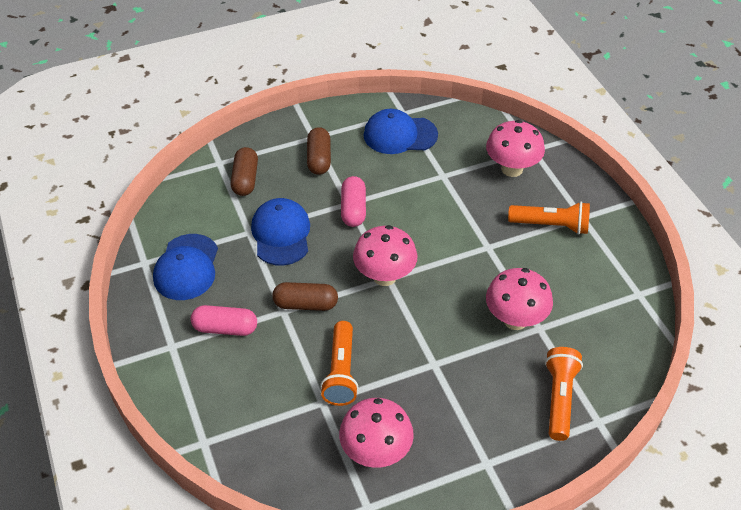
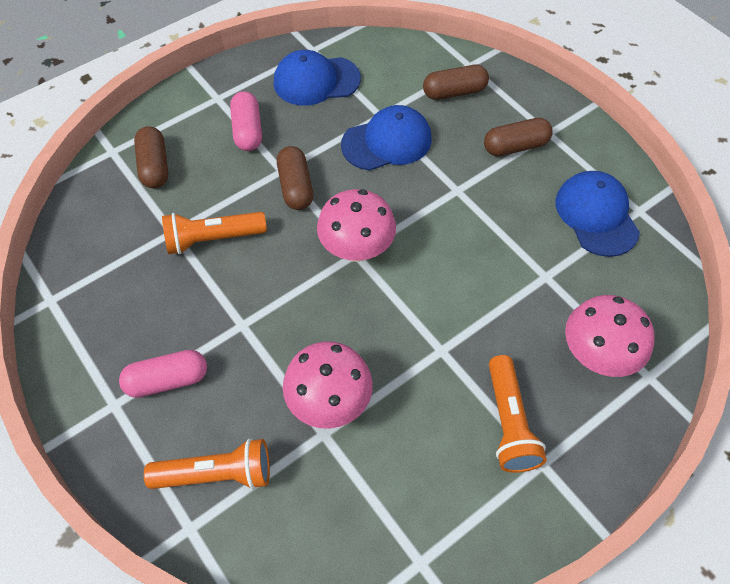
camera: 75 degrees right, 10 degrees up
pink mushroom [339,398,414,468] -> none
pink capsule [341,176,366,227] -> pink capsule moved to [119,350,207,398]
none -> brown capsule [134,126,168,189]

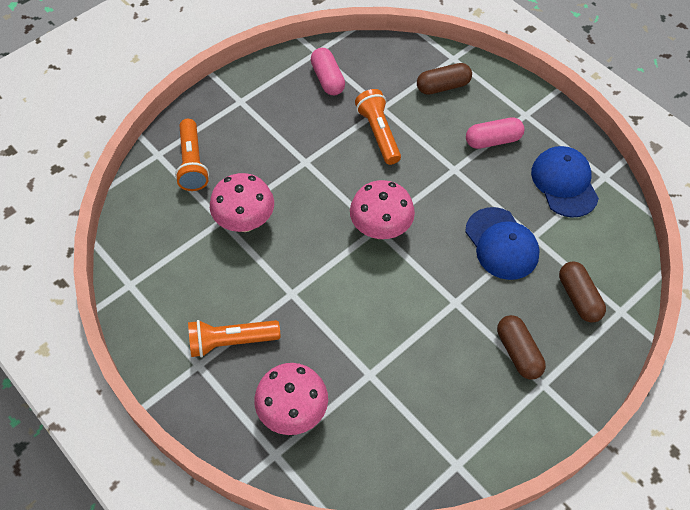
camera: 85 degrees right, 0 degrees up
pink capsule [119,350,207,398] -> pink capsule moved to [311,48,345,95]
brown capsule [277,146,313,210] -> none
blue cap [556,171,640,257] -> none

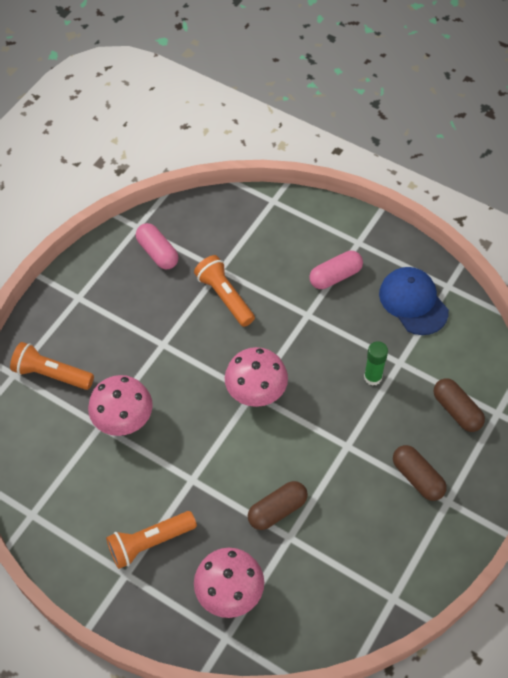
camera: 15 degrees left, 0 degrees up
orange flashlight [175,119,209,191] -> orange flashlight turned 135 degrees clockwise [10,342,94,390]
brown capsule [417,63,472,95] -> brown capsule moved to [248,481,308,530]
blue cap [465,207,540,280] -> green glue stick [364,341,388,386]

